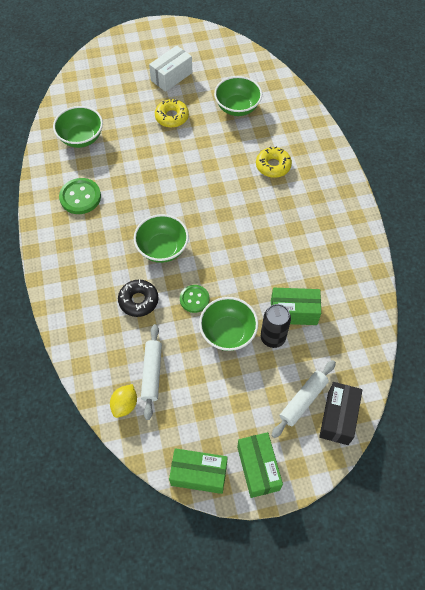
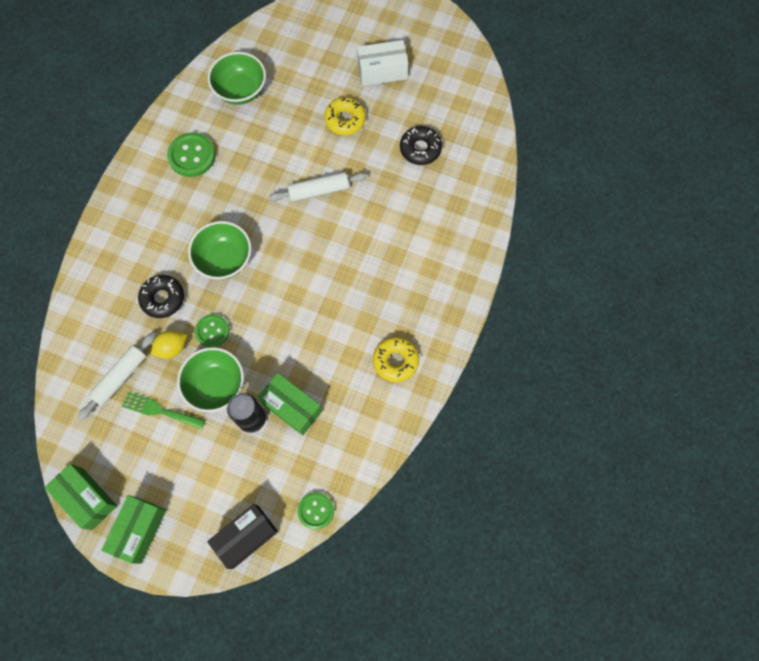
camera: 35 degrees right, 10 degrees up
yellow lemon [110,384,137,418] -> yellow lemon moved to [151,330,187,359]
green bowl [214,76,262,116] -> black donut [400,126,442,165]
yellow donut [256,147,292,178] -> yellow donut moved to [373,337,419,382]
white rolling pin [271,360,336,438] -> white rolling pin moved to [269,172,367,202]
none -> green fork [122,392,205,429]
none -> green button [297,492,334,530]

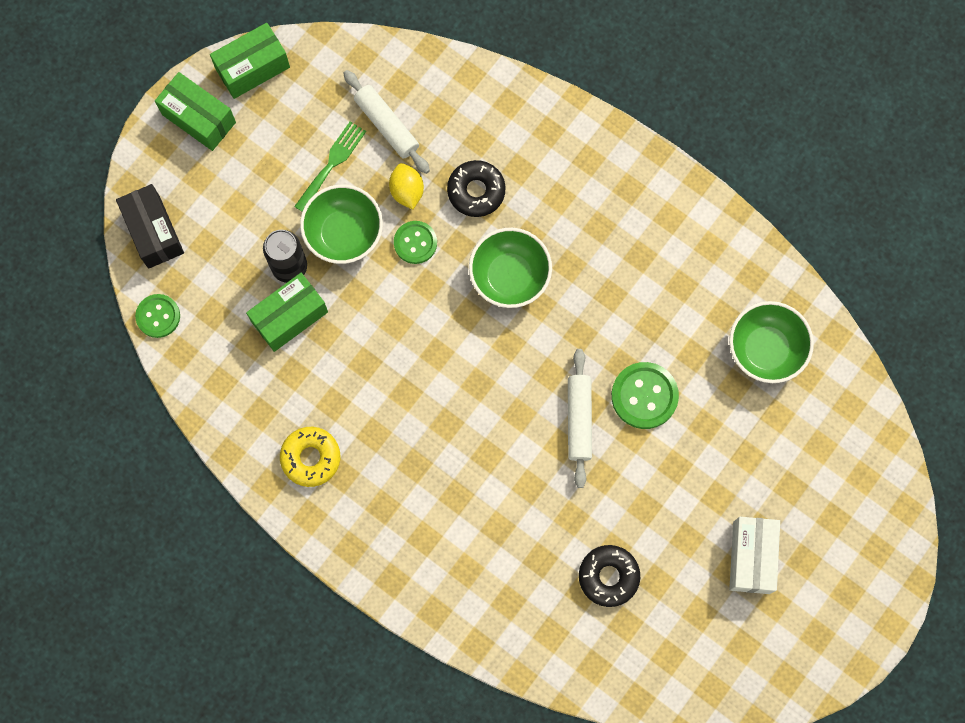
camera: 105 degrees right, 5 degrees up
green button [167,132,216,177] -> green button moved to [611,362,679,429]
yellow donut [324,97,366,135] -> none

